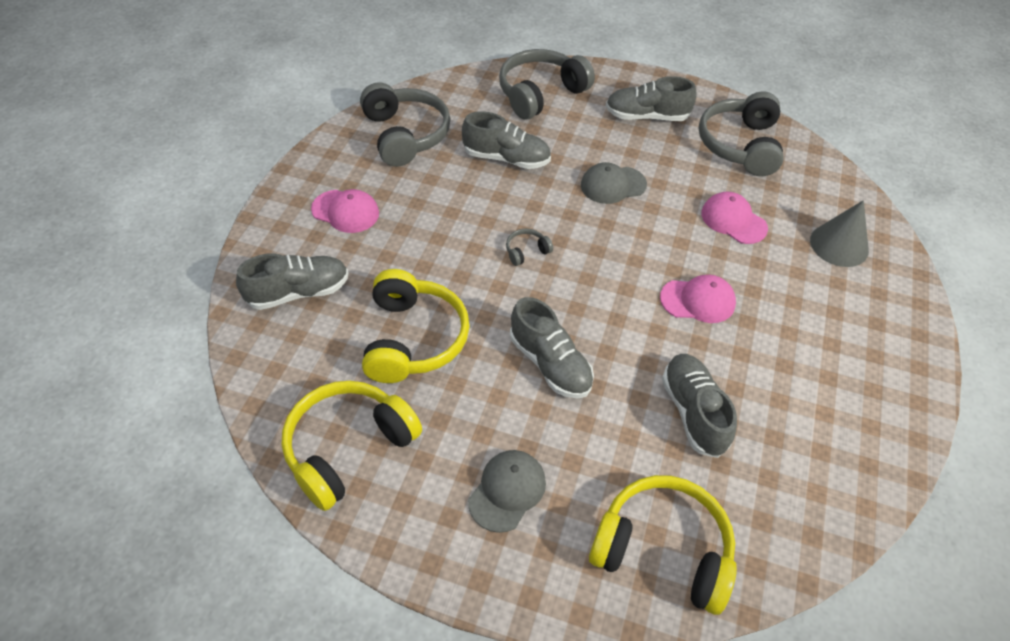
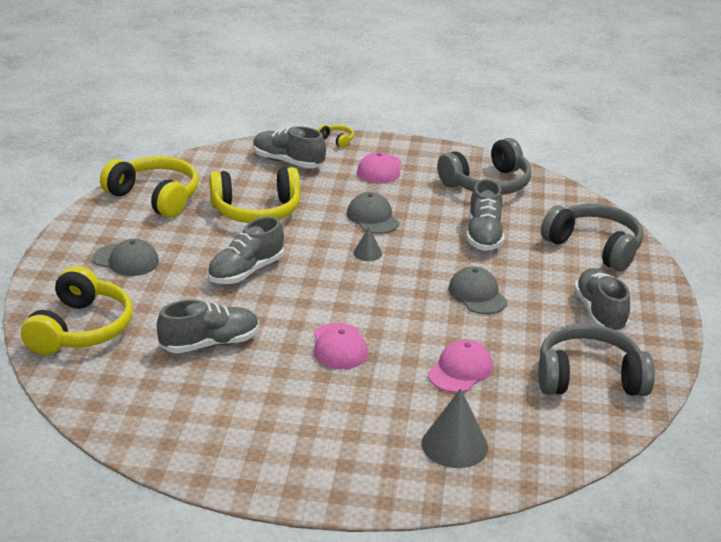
camera: 80 degrees right, 20 degrees down
grey shoe [236,253,349,310] -> grey shoe turned 150 degrees clockwise [253,126,326,168]
grey headphones [506,229,553,266] -> grey cone [353,227,382,261]
none -> yellow headphones [317,125,354,148]
none -> grey cap [347,192,400,234]

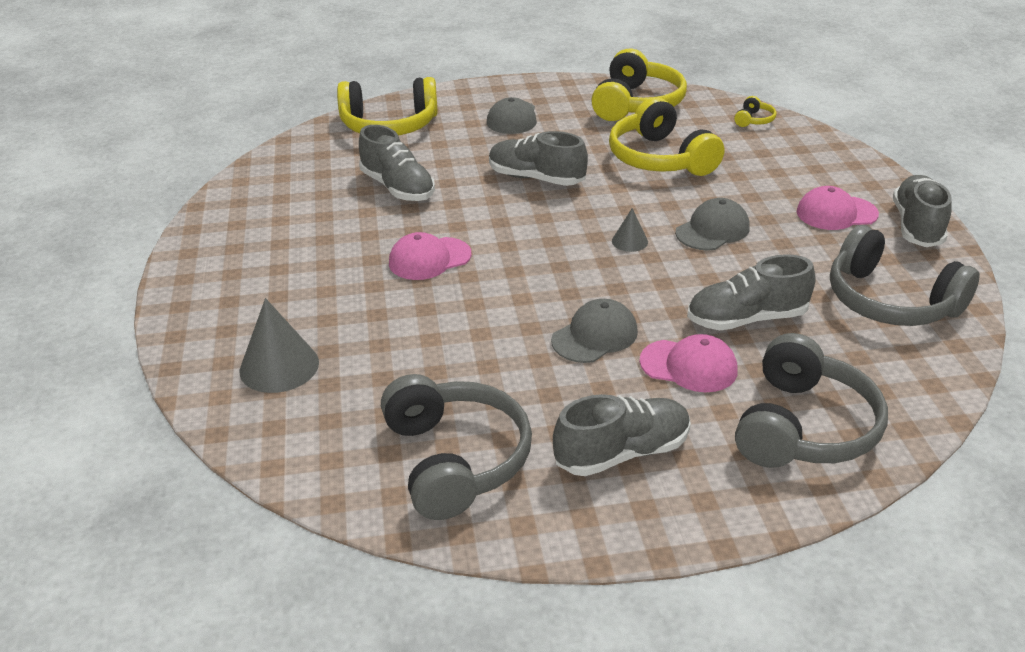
camera: 75 degrees right, 5 degrees up
grey shoe [253,126,326,168] -> grey shoe moved to [893,175,952,247]
yellow headphones [317,125,354,148] -> yellow headphones moved to [734,96,777,127]
pink cap [428,340,493,393] -> pink cap moved to [640,334,738,392]

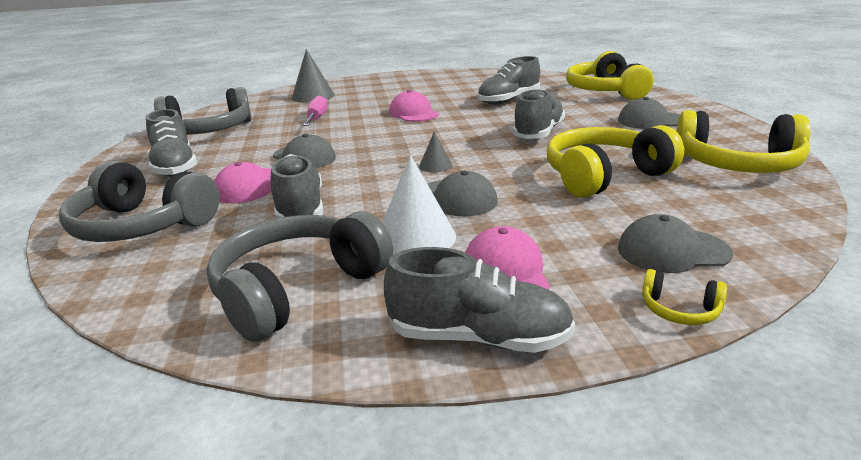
camera: 90 degrees right, 10 degrees down
yellow headphones [734,96,777,127] -> yellow headphones moved to [642,269,727,325]
none -> pink screwdriver [303,96,327,126]
none -> white cone [382,155,456,255]
none -> grey cap [618,214,733,273]

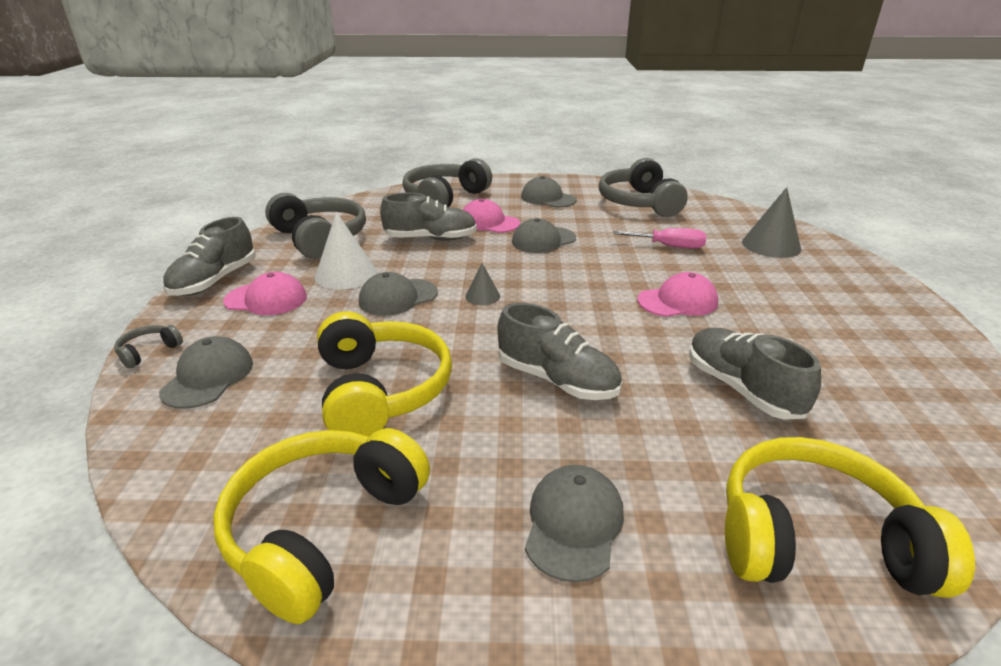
camera: 100 degrees right, 5 degrees up
grey shoe [146,109,197,177] -> grey cap [521,176,577,207]
yellow headphones [642,269,727,325] -> grey headphones [114,325,183,368]

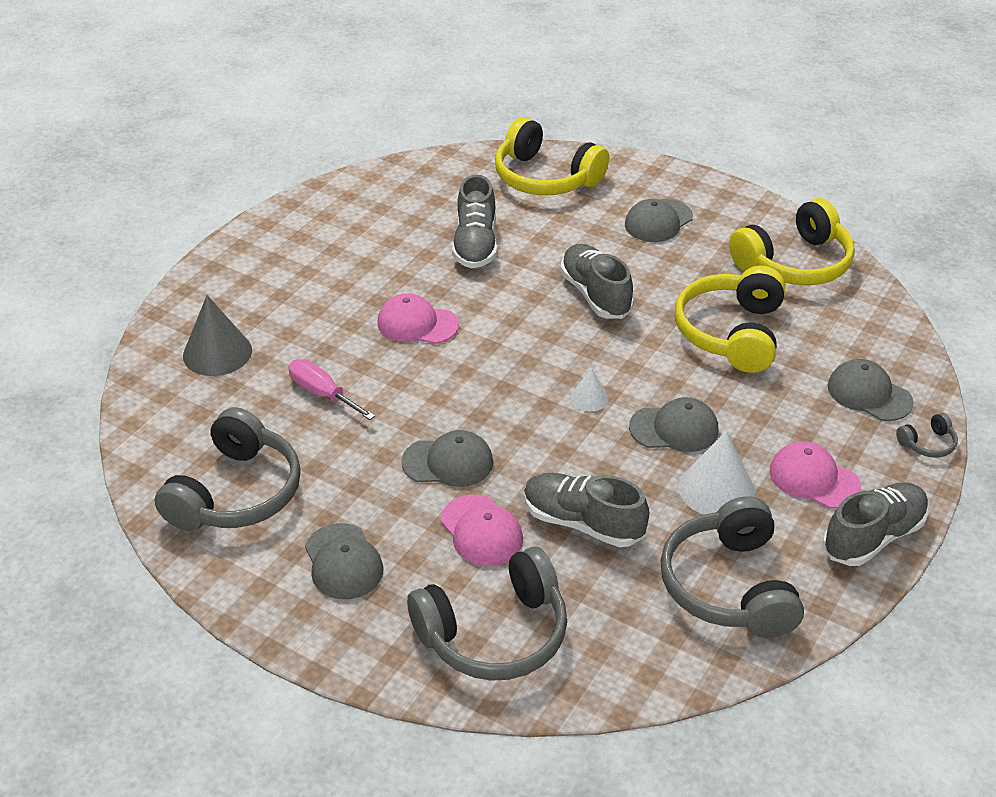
camera: 150 degrees left, 10 degrees up
grey cap [159,336,253,409] -> grey cap turned 90 degrees clockwise [828,359,914,421]
grey cone [465,263,500,305] -> white cone [570,368,609,411]

